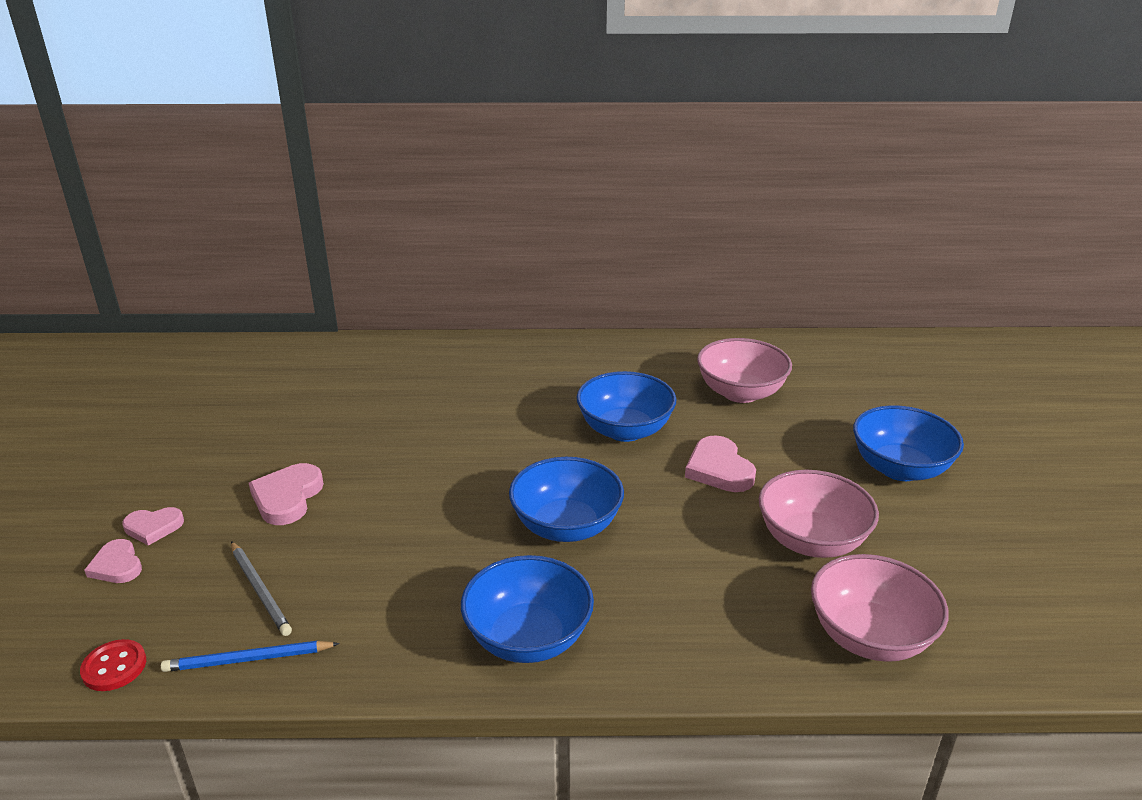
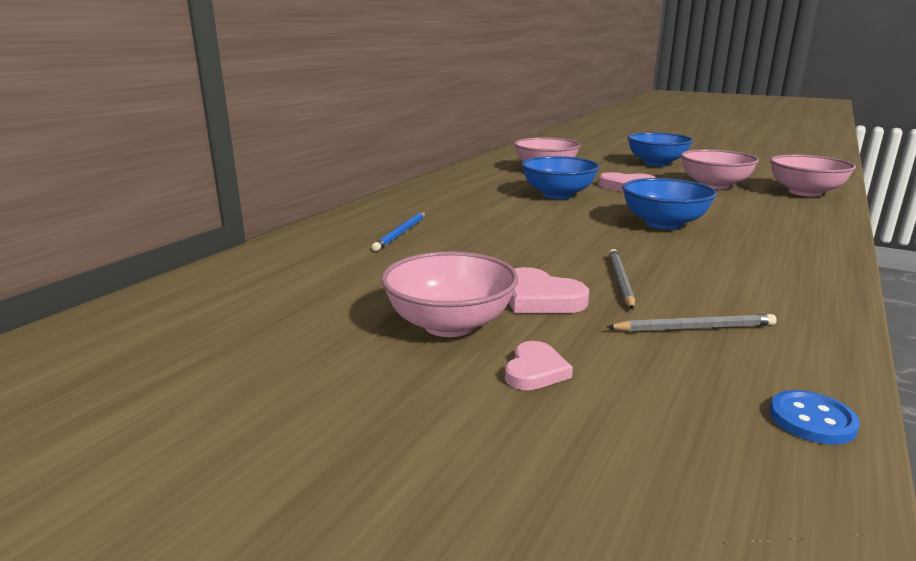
camera: 60 degrees left, 10 degrees down
red button [80,639,146,691] -> blue button [769,390,860,445]
pink heart [84,539,142,583] -> none
blue pencil [161,641,340,672] -> blue pencil moved to [372,212,425,251]
blue bowl [461,555,594,663] -> none
none -> pink bowl [381,251,518,337]
none -> grey pencil [609,249,635,310]

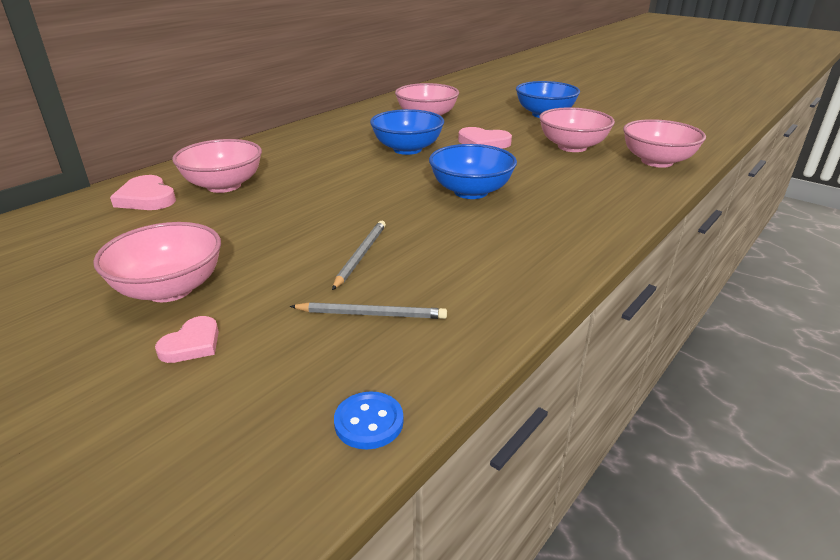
camera: 10 degrees right, 10 degrees up
blue pencil [372,212,425,251] -> pink bowl [172,139,262,193]
pink heart [509,267,589,313] -> pink heart moved to [110,175,176,210]

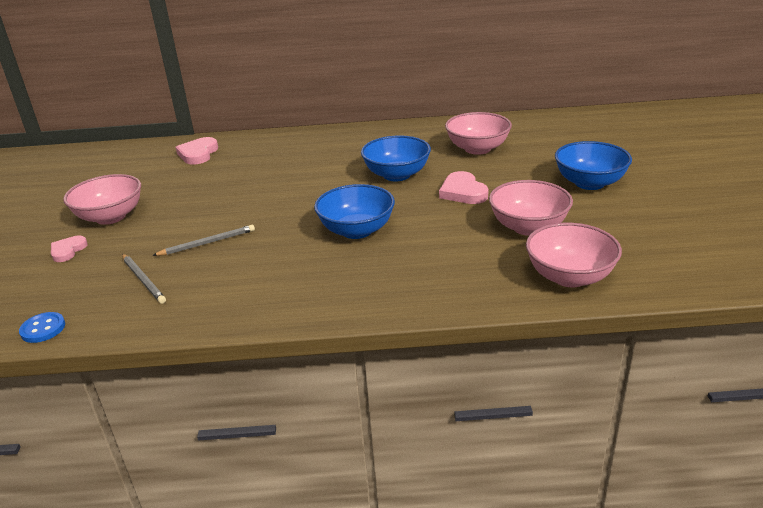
camera: 50 degrees right, 0 degrees up
pink heart [155,316,219,363] -> pink heart turned 120 degrees clockwise [51,236,88,262]
pink bowl [172,139,262,193] -> none

